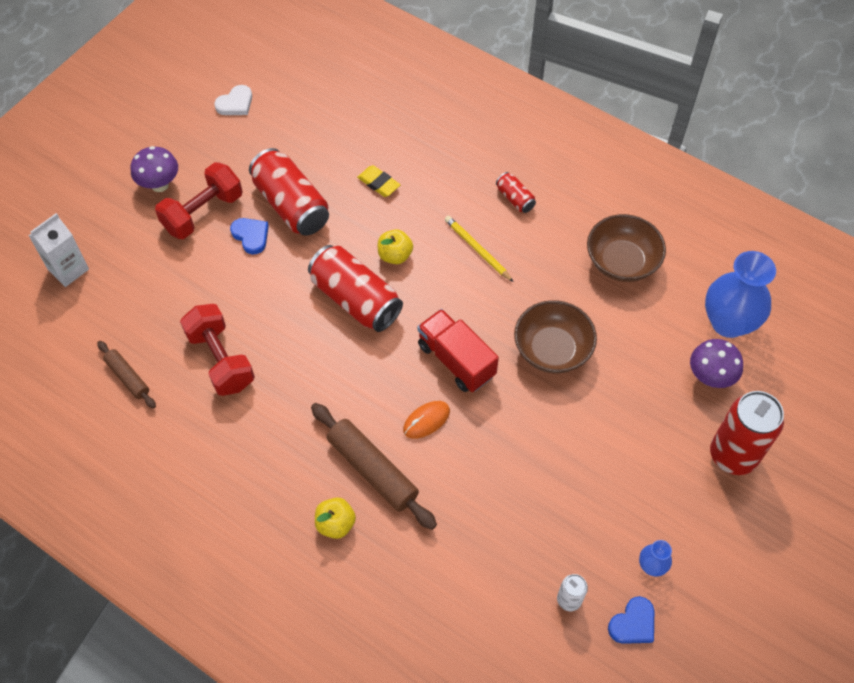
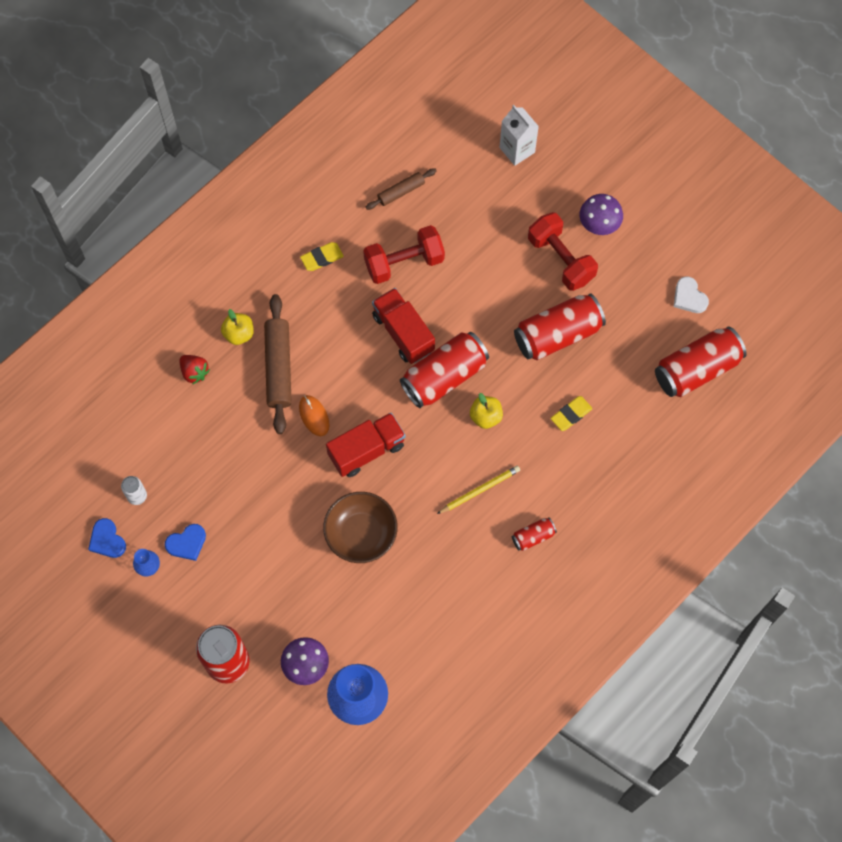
camera: 100 degrees right, 10 degrees up
blue heart [230,218,269,255] -> blue heart moved to [165,524,206,561]
brown rolling pin [311,403,437,530] -> brown rolling pin turned 60 degrees counterclockwise [264,294,292,434]
brown bowl [587,214,666,282] -> none
none -> red strawberry [180,355,210,385]
none -> yellow eraser [300,242,344,271]
none -> red truck [372,288,435,364]
none -> red can [655,327,747,397]

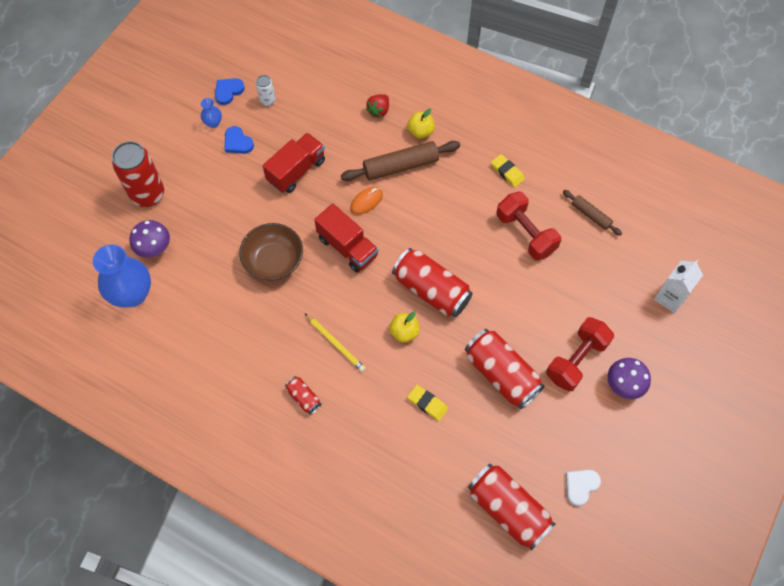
camera: 75 degrees right, 5 degrees down
red truck [372,288,435,364] -> red truck moved to [263,133,325,193]

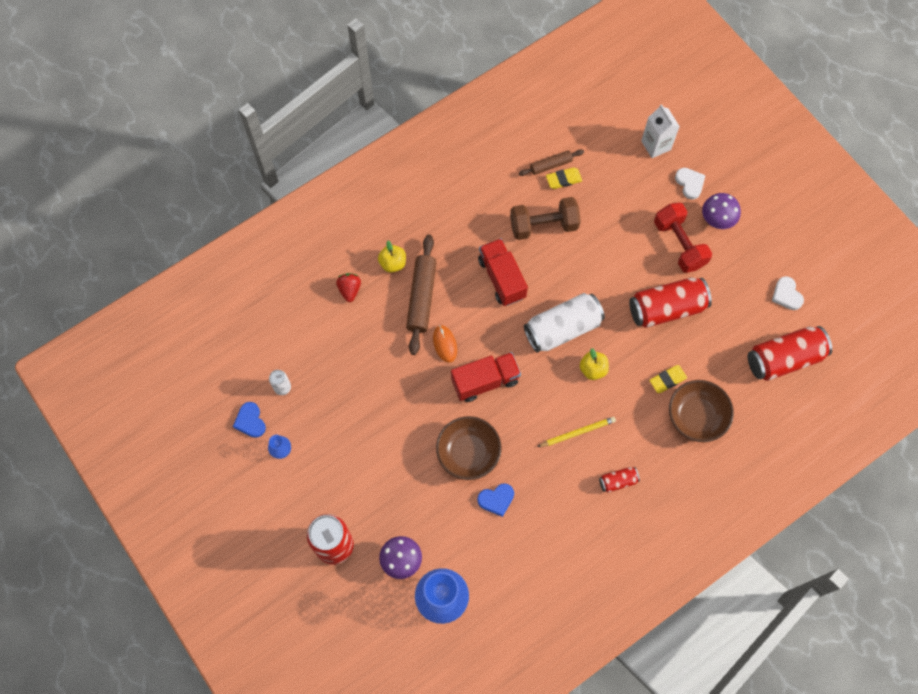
camera: 65 degrees left, 5 degrees up
blue heart [225,126,254,154] -> blue heart moved to [477,484,514,517]
red truck [263,133,325,193] -> red truck moved to [478,238,528,306]
red strawberry [366,94,389,118] -> red strawberry turned 150 degrees counterclockwise [336,273,361,302]
red can [392,248,473,317] -> white can [524,293,605,353]
yellow eraser [491,154,525,187] -> yellow eraser moved to [546,167,582,189]
red dumbbell [496,191,561,261] -> brown dumbbell [510,197,581,240]
none -> brown bowl [669,380,734,442]
none -> white heart [675,168,706,200]

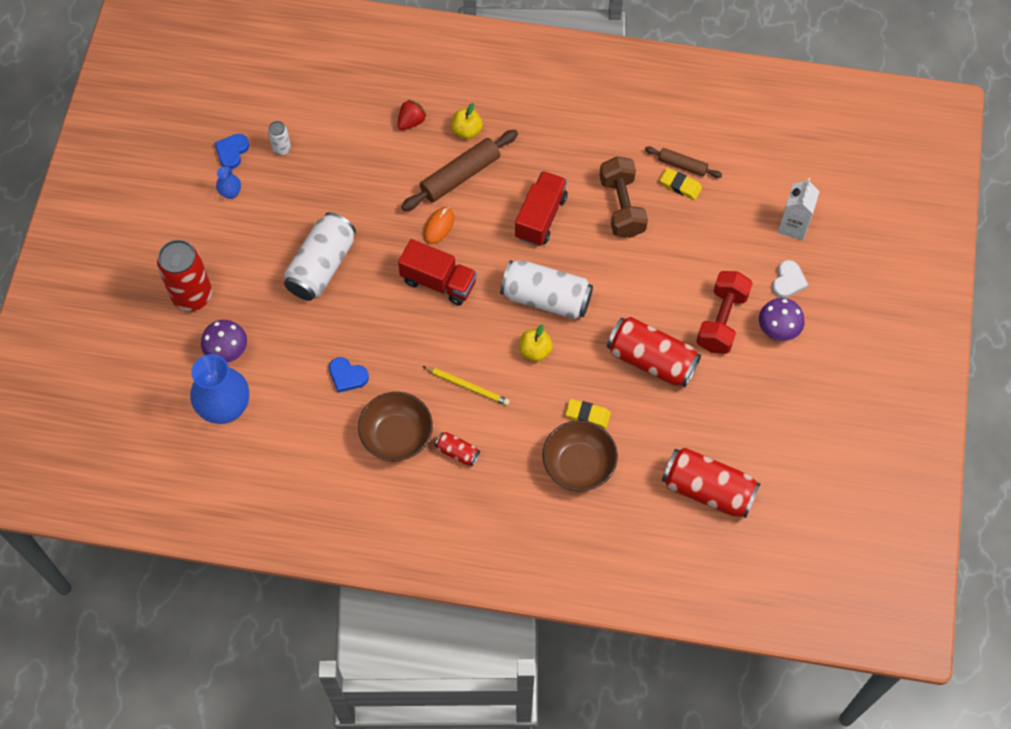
camera: 45 degrees right, 5 degrees down
brown bowl [436,416,502,480] -> brown bowl moved to [358,392,433,461]
brown dumbbell [510,197,581,240] -> brown dumbbell turned 45 degrees clockwise [600,157,648,238]
white heart [772,276,804,310] -> none
none -> white can [284,212,356,301]

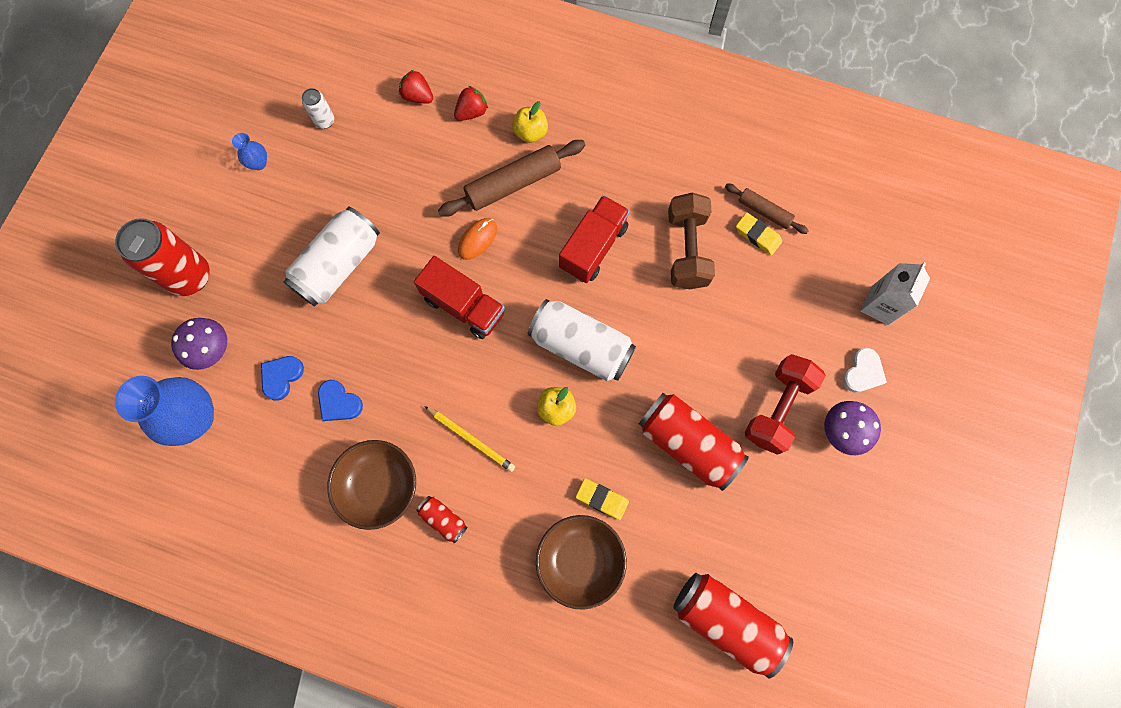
camera: 10 degrees right, 10 degrees up
blue heart [215,134,249,169] -> blue heart moved to [261,356,304,401]
none -> red strawberry [399,70,433,104]

